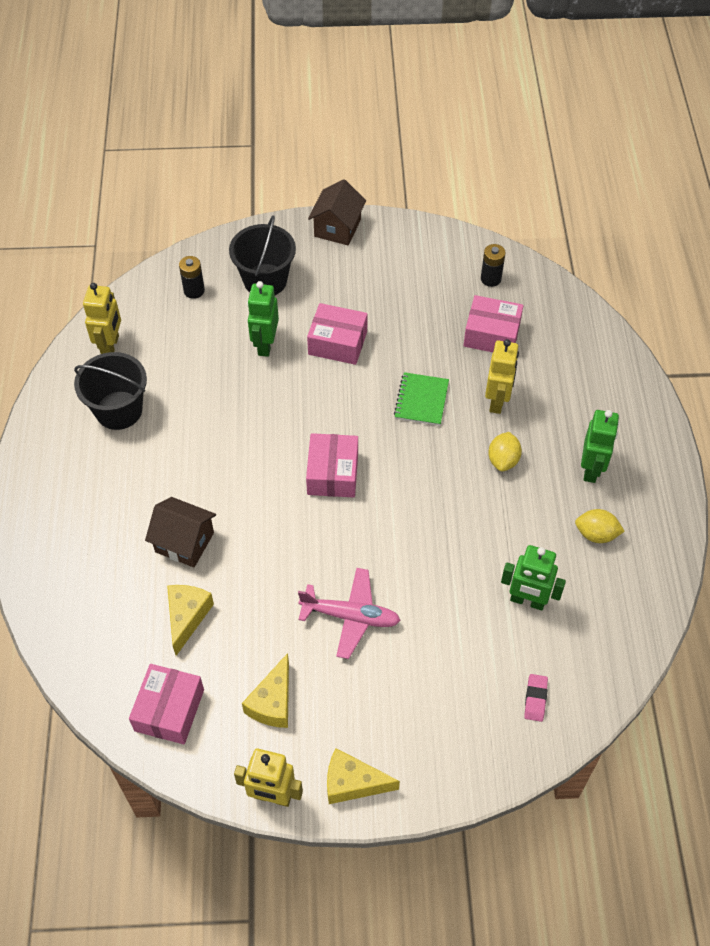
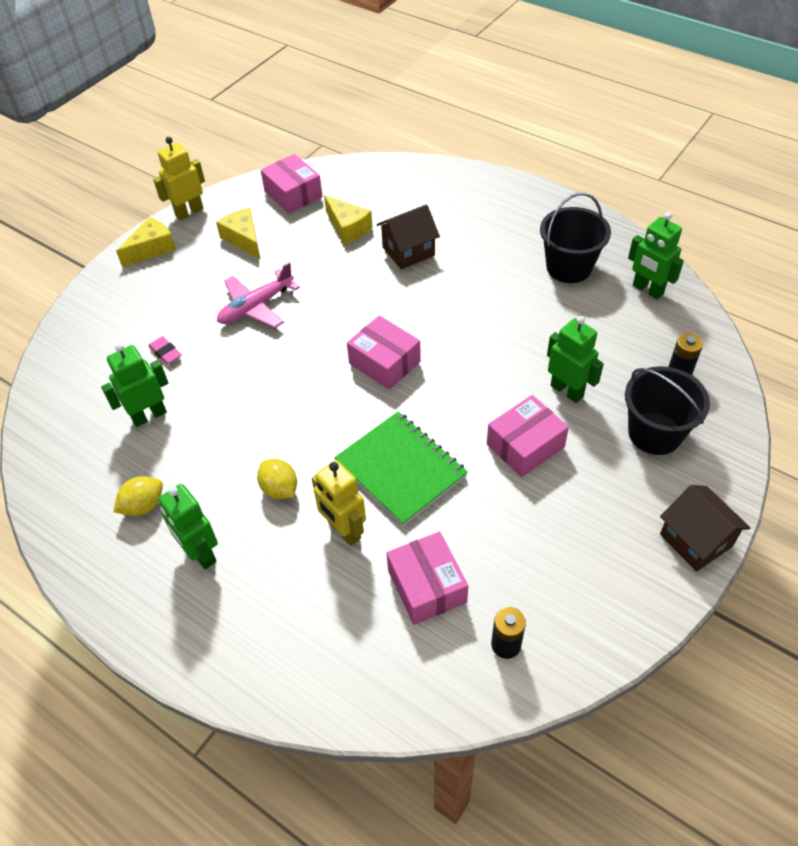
camera: 130 degrees right, 5 degrees down
yellow robot [83,283,121,354] -> green robot [628,212,684,300]
green notebook [394,372,449,426] -> green notebook [334,411,468,526], size x1.61
pink box [464,295,523,352] -> pink box turned 75 degrees counterclockwise [387,532,468,625]
pink eraser [524,674,548,722] -> pink eraser moved to [148,336,182,365]

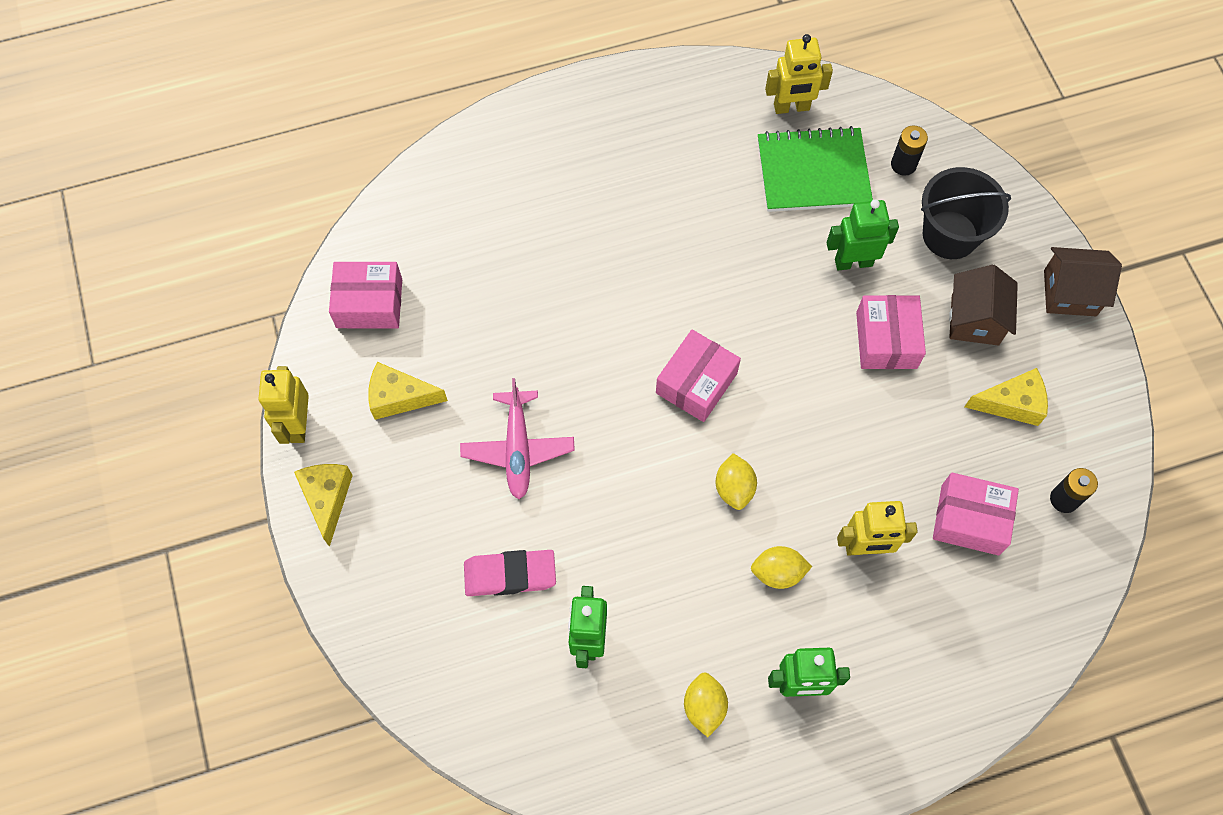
camera: 55 degrees left, 15 degrees up
pink eraser [148,336,182,365] -> pink eraser [464,550,556,596], size x1.76
yellow cheese [324,195,372,244] -> yellow cheese moved to [964,368,1048,426]
green notebook [334,411,468,526] -> green notebook moved to [758,126,873,212]
pink box [347,315,421,390] -> pink box turned 45 degrees counterclockwise [656,330,741,422]
brown house [377,204,440,269] -> brown house moved to [949,265,1018,346]
black bucket [540,192,611,283] -> none
green robot [628,212,684,300] -> yellow robot [765,34,833,114]
none -> yellow lemon [716,453,757,510]

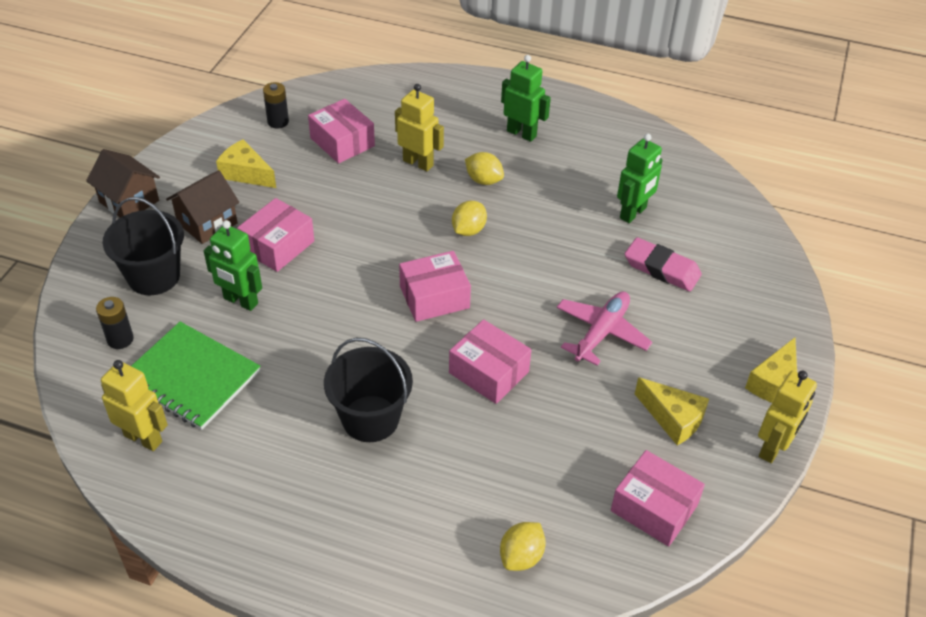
camera: 145 degrees left, 20 degrees down
yellow lemon [684,672,728,737] -> yellow lemon moved to [500,522,546,571]
none -> black bucket [324,338,413,442]
none -> pink box [449,319,531,404]

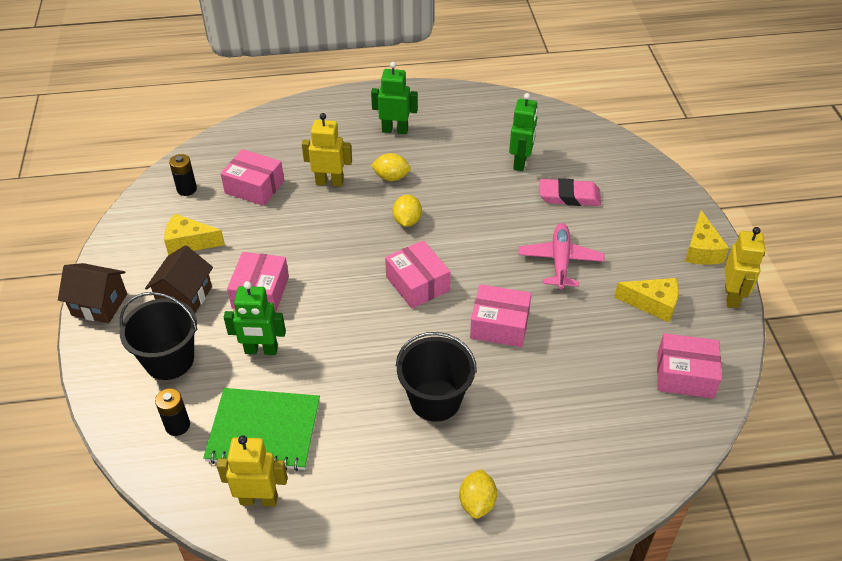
camera: 25 degrees left, 0 degrees up
pink box [399,251,471,322] -> pink box turned 75 degrees counterclockwise [385,240,450,309]
yellow lemon [500,522,546,571] -> yellow lemon moved to [459,469,497,519]

